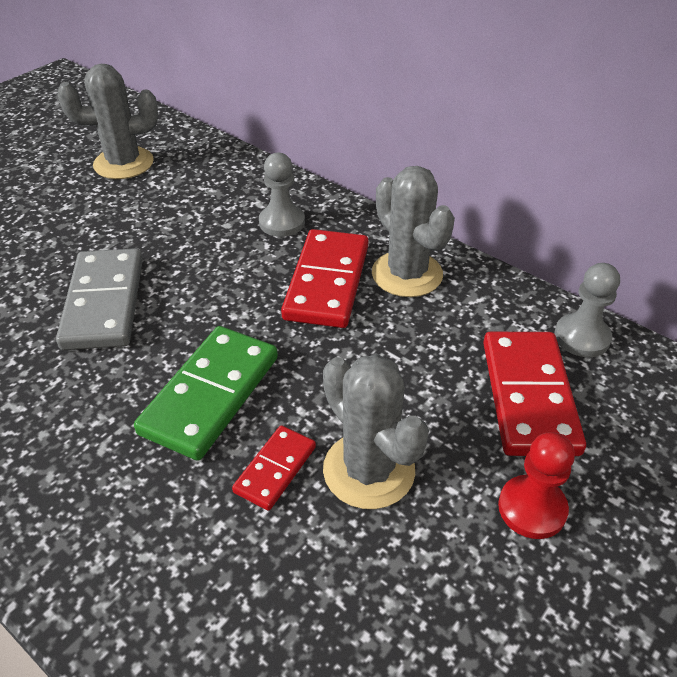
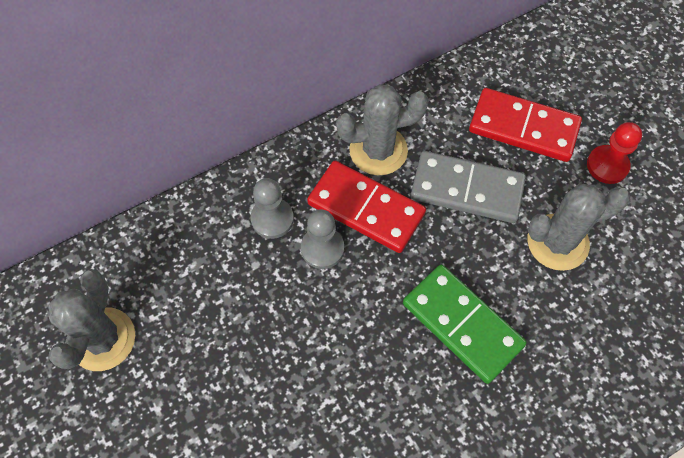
camera: 70 degrees left, 20 degrees up
grey domino [56,248,143,350] -> grey domino moved to [410,151,526,223]
red domino [232,425,316,511] -> none
grey pawn [555,263,620,357] -> grey pawn moved to [301,209,344,269]

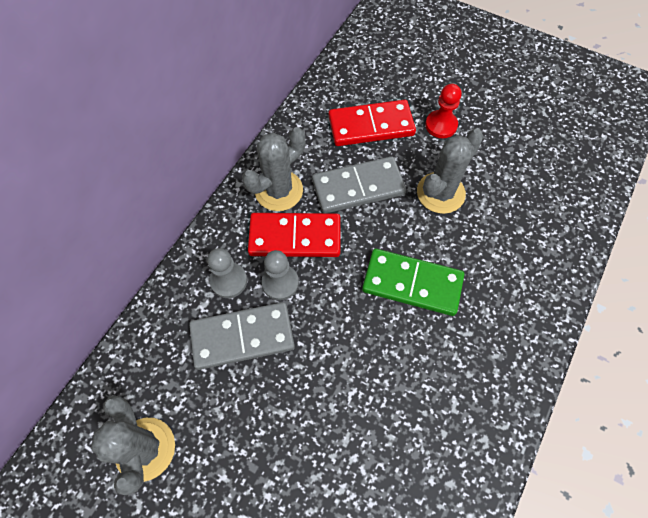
camera: 30 degrees left, 0 degrees up
none -> grey domino [189,302,295,370]

